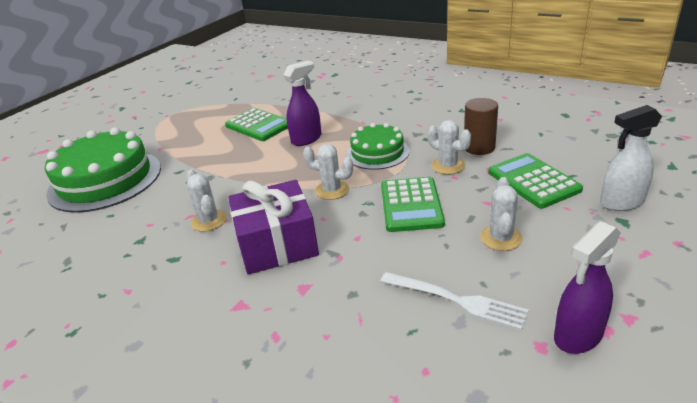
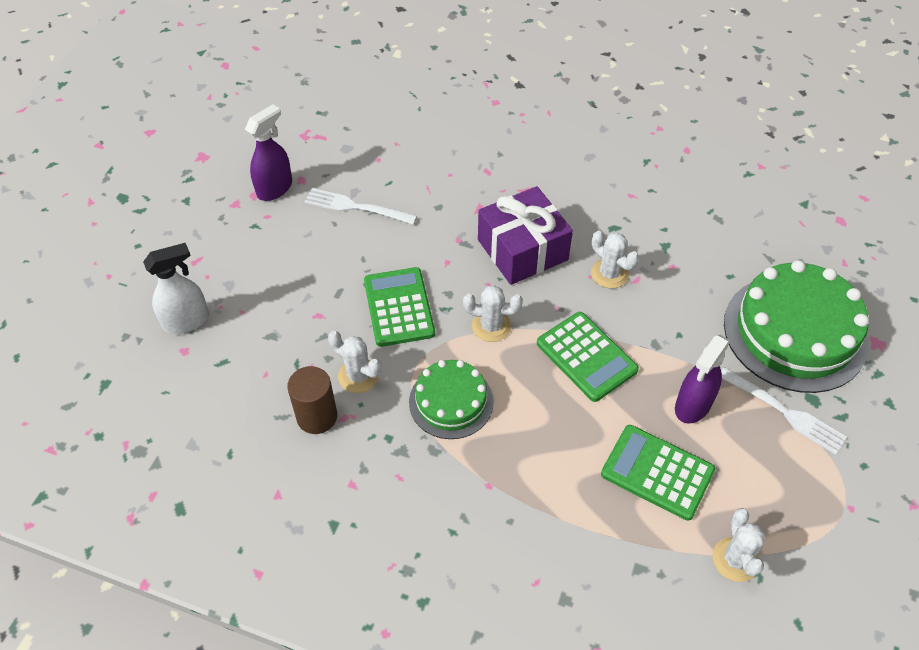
camera: 165 degrees right, 20 degrees up
purple spray bottle [283,61,321,146] -> purple spray bottle moved to [675,335,731,423]
white cactus [480,177,523,251] -> white cactus moved to [713,508,765,582]
green calculator [488,153,583,208] -> green calculator moved to [537,312,639,402]
none -> white fork [721,367,847,455]

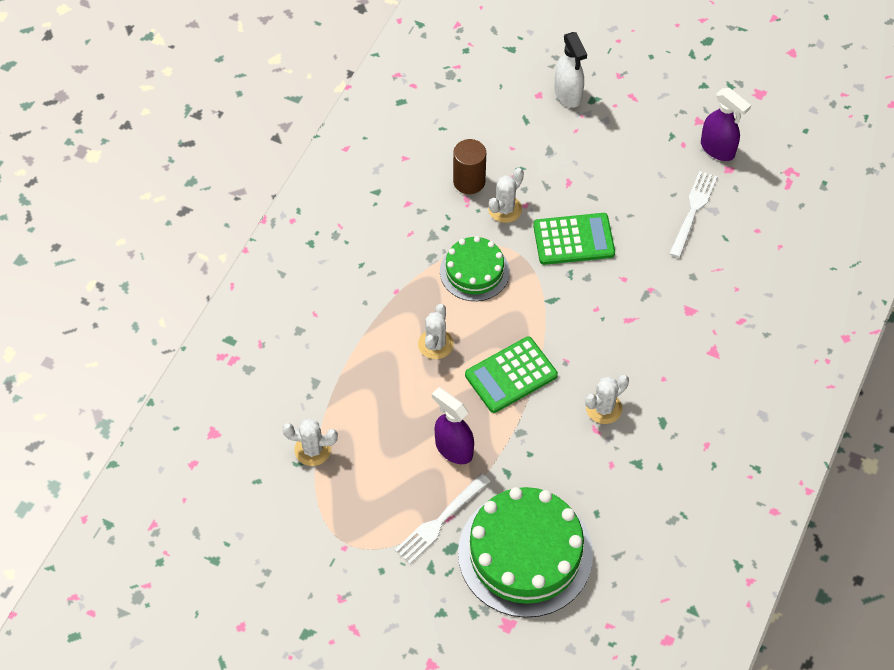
camera: 95 degrees right, 5 degrees up
white cactus [463,285,523,342] -> white cactus moved to [418,304,454,359]
purple gift [478,186,573,285] -> none
green calculator [601,425,715,521] -> none

